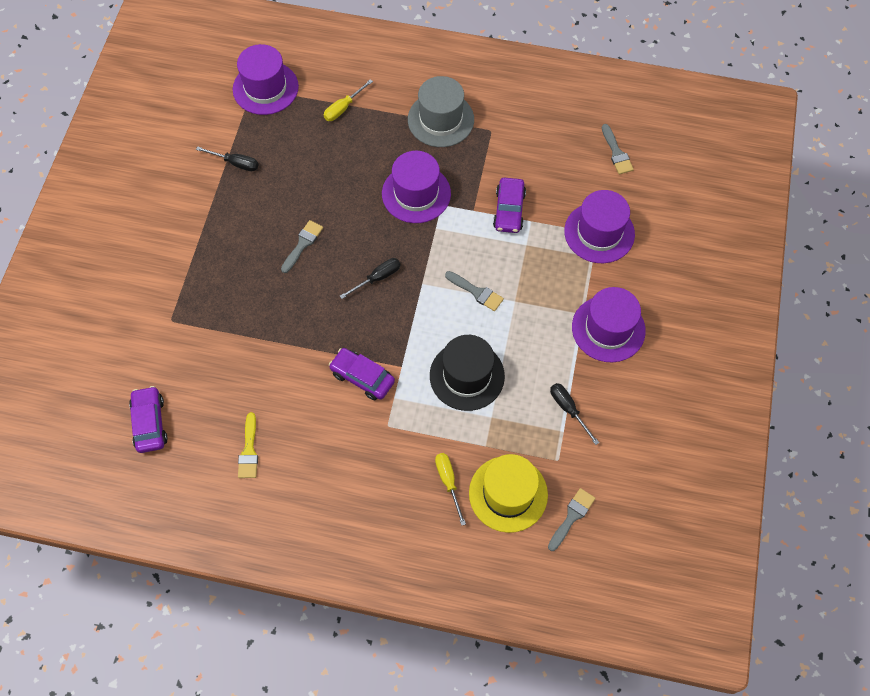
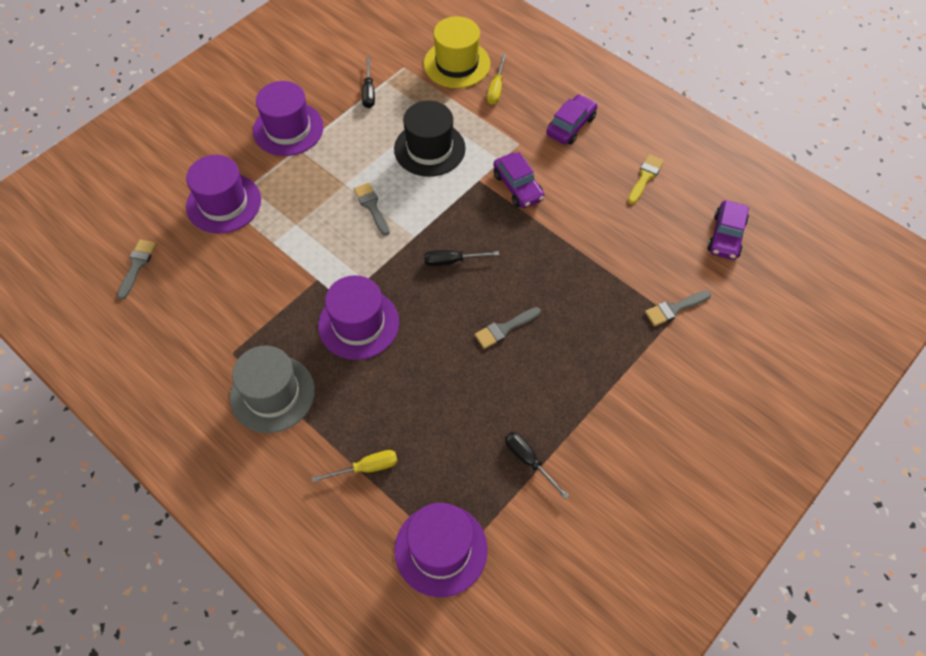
camera: 150 degrees left, 5 degrees down
purple car [493,178,526,233] -> purple car moved to [546,94,597,145]
grey brush [548,488,596,551] -> grey brush moved to [645,291,711,326]

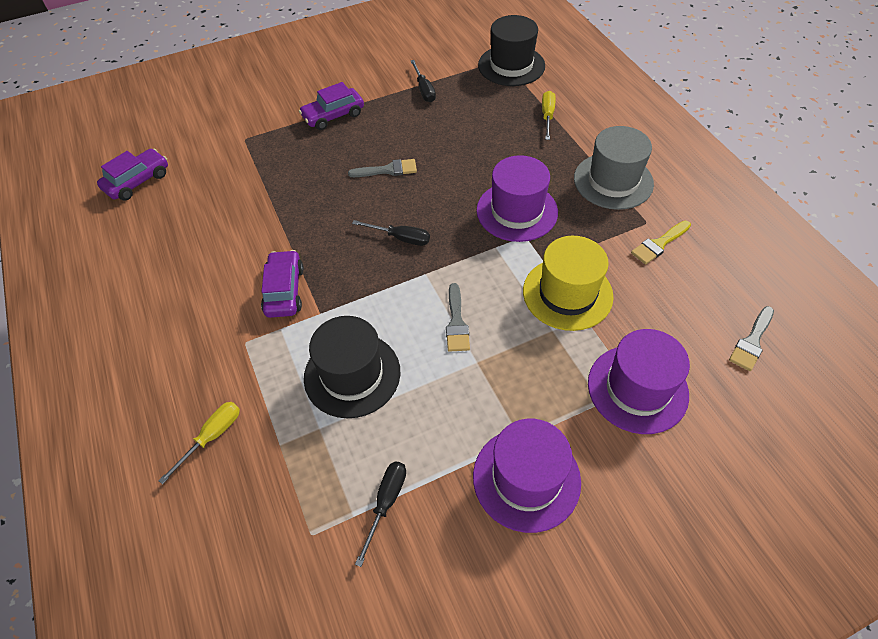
camera: 155 degrees left, 5 degrees down
yellow screwdriver [312,450,398,482] -> yellow screwdriver turned 90 degrees clockwise [542,91,556,140]
purple hat [395,503,488,597] -> black hat [478,15,545,86]
yellow hat [424,16,490,88] -> yellow hat moved to [523,236,614,331]
purple car [546,94,597,145] -> purple car moved to [299,82,364,130]
yellow brush [628,154,664,204] -> yellow brush moved to [631,221,691,265]
grey brush [645,291,711,326] -> none

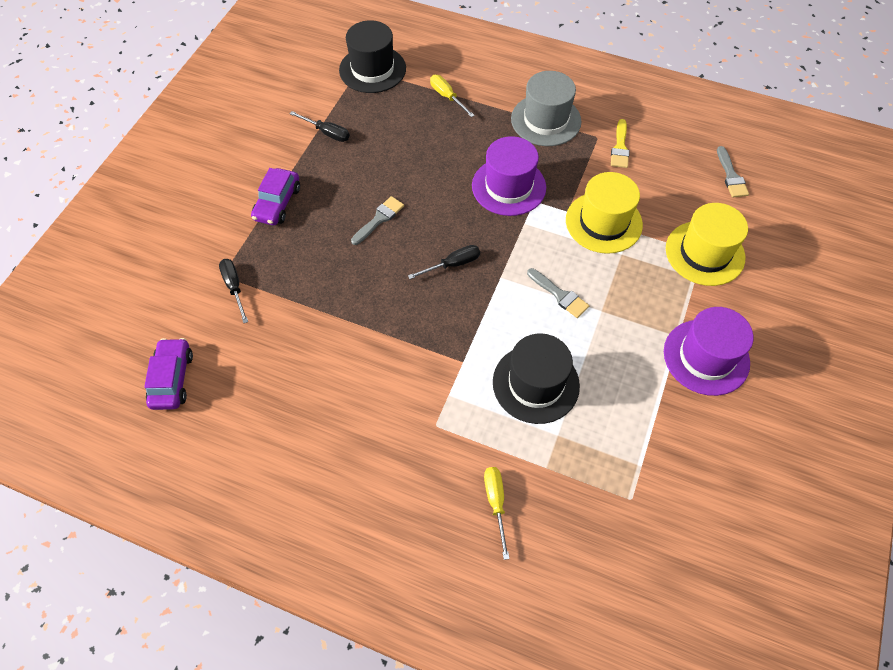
camera: 45 degrees left, 5 degrees up
purple car [261,250,304,318] -> none
black screwdriver [355,461,406,567] -> black screwdriver moved to [219,259,248,323]
purple hat [588,329,690,434] -> yellow hat [666,203,748,286]

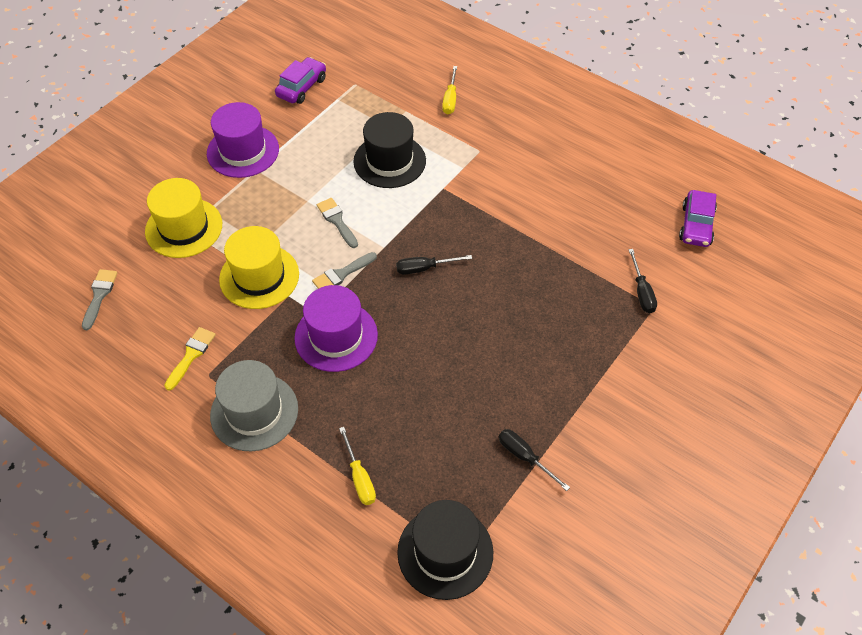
camera: 165 degrees left, 5 degrees down
purple car [251,168,300,225] -> purple car moved to [275,57,326,104]
grey brush [351,196,404,245] -> grey brush moved to [312,252,377,289]

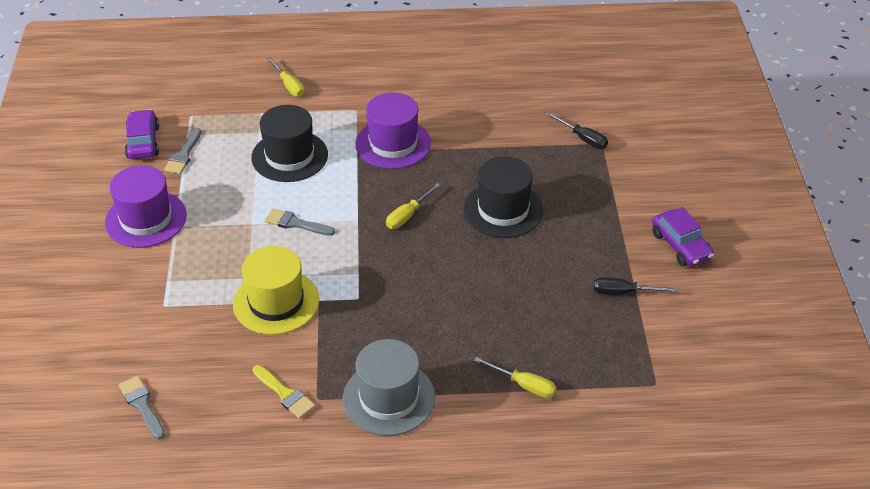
camera: 40 degrees left, 10 degrees down
yellow hat [145,178,222,258] -> none
yellow brush [164,327,216,391] -> yellow brush turned 150 degrees clockwise [253,365,315,419]
purple hat [294,285,378,372] -> purple hat moved to [355,92,431,169]
grey brush [312,252,377,289] -> grey brush moved to [164,128,201,174]
black screwdriver [396,255,472,275] -> yellow screwdriver [386,183,441,229]
black hat [397,500,493,600] -> black hat moved to [463,156,544,238]
purple car [679,190,717,247] -> purple car moved to [652,207,714,267]

